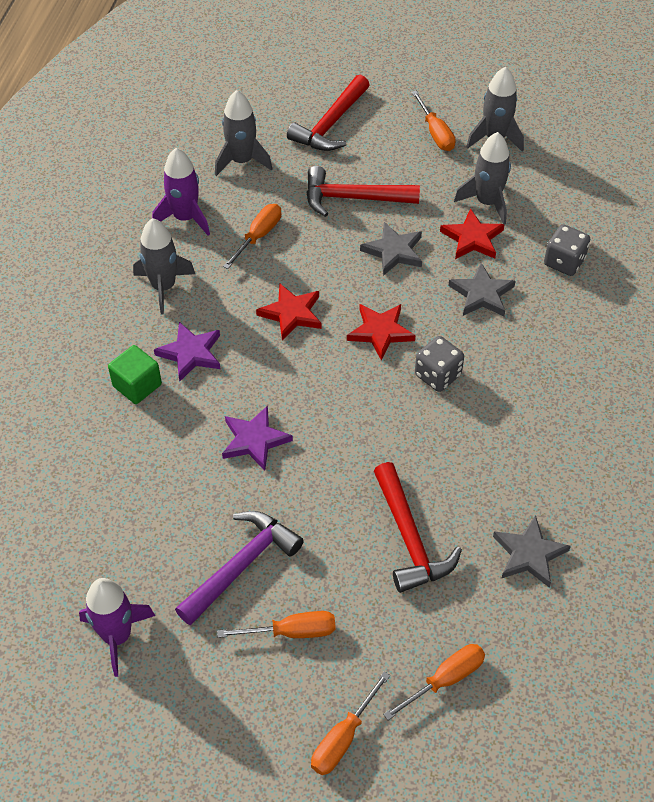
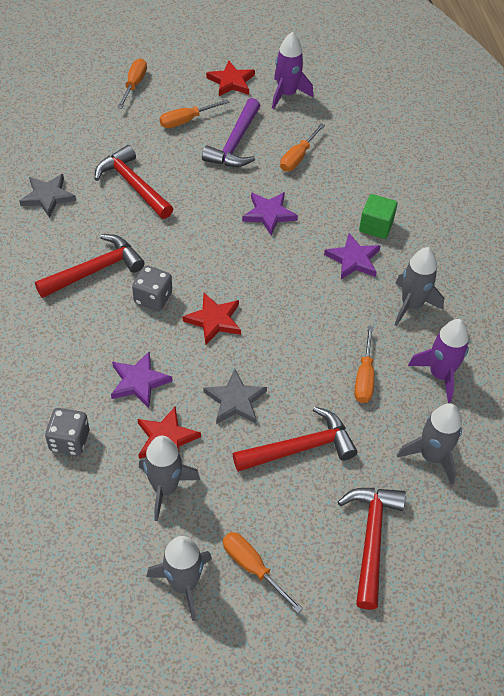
camera: 155 degrees right, 0 degrees up
red star [256,283,322,341] -> red star moved to [206,61,255,96]
orange screwdriver [383,644,485,720] -> orange screwdriver moved to [280,123,325,171]
grey star [448,263,516,316] -> purple star [111,351,173,408]
none -> red hammer [35,234,145,298]

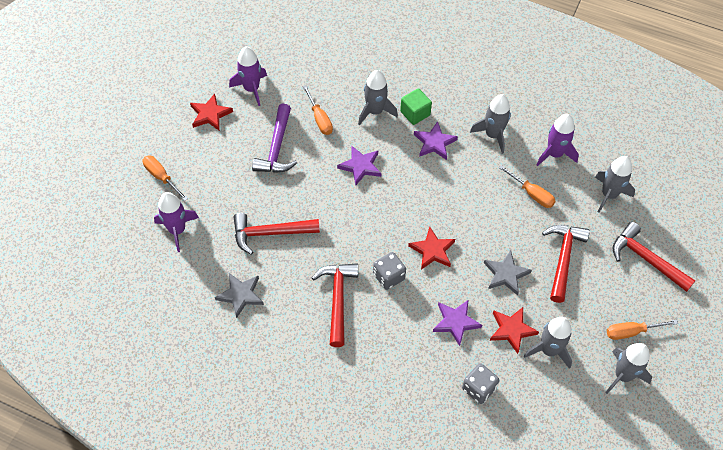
camera: 55 degrees left, 5 degrees up
orange screwdriver [160,100,229,128] -> none
purple hammer [202,98,260,167] -> purple hammer turned 45 degrees clockwise [252,104,297,173]
none -> purple rocket [154,192,199,252]
none -> grey rocket [358,70,398,125]

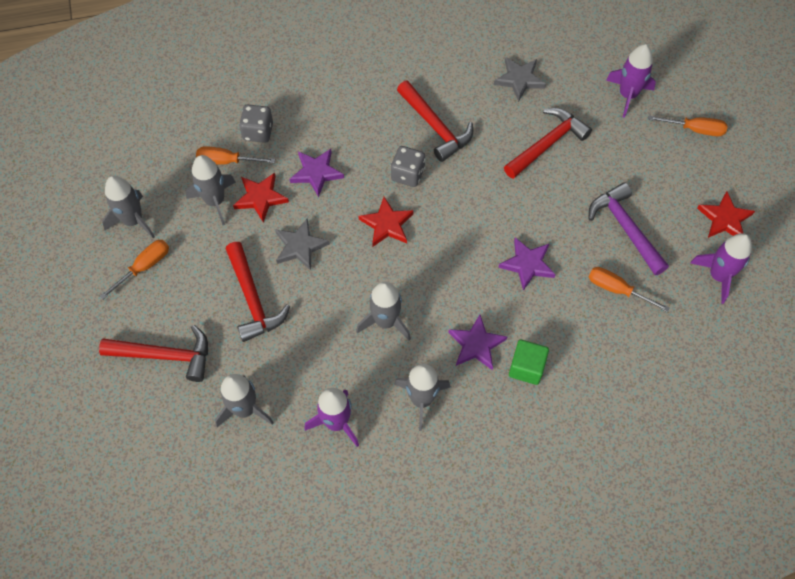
camera: 145 degrees right, 5 degrees up
grey rocket [358,70,398,125] -> grey rocket moved to [356,282,411,341]
orange screwdriver [499,165,556,208] -> orange screwdriver moved to [196,146,275,165]

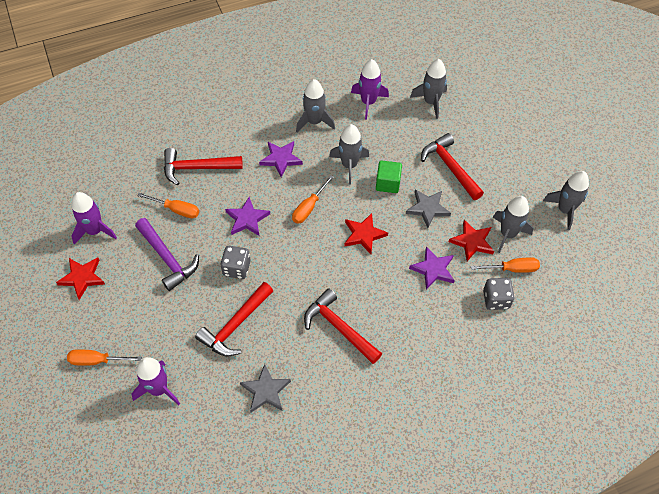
camera: 170 degrees right, 5 degrees down
orange screwdriver [99,240,169,299] -> orange screwdriver moved to [292,175,334,224]
red hammer [99,325,208,382] -> red hammer moved to [164,148,243,185]
grey dice [391,146,425,187] -> grey dice moved to [220,246,251,279]
green cube [509,340,549,385] -> green cube moved to [376,160,402,193]

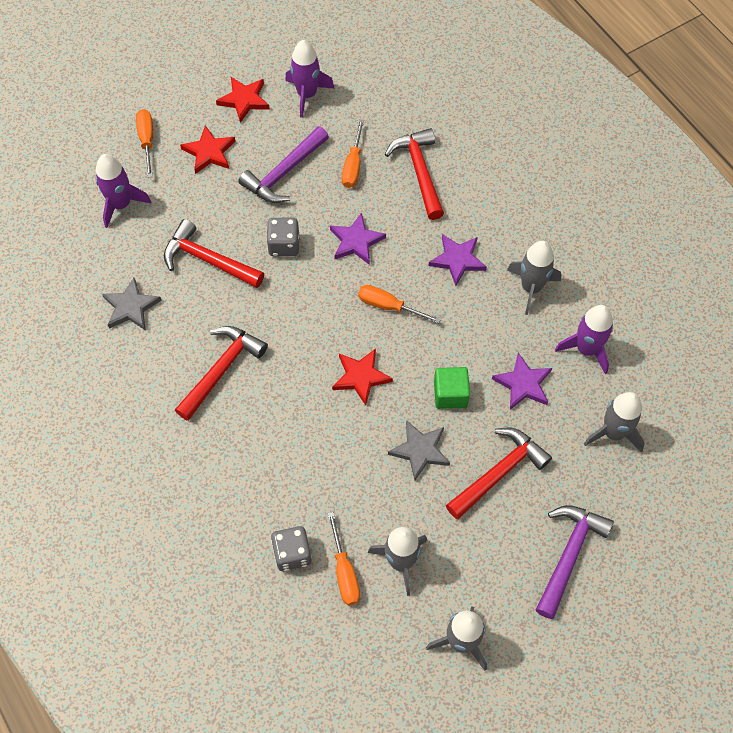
camera: 80 degrees right, 5 degrees up
grey rocket [329,124,369,184] -> none
purple star [409,246,455,290] -> purple star moved to [492,353,552,410]
red star [449,220,494,261] -> red star moved to [180,125,236,174]
none -> purple hammer [536,505,614,619]

